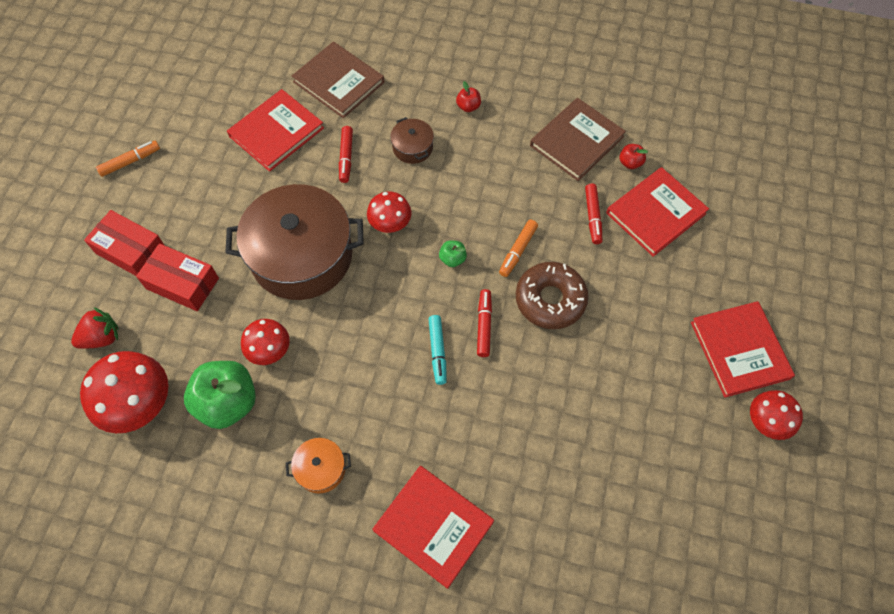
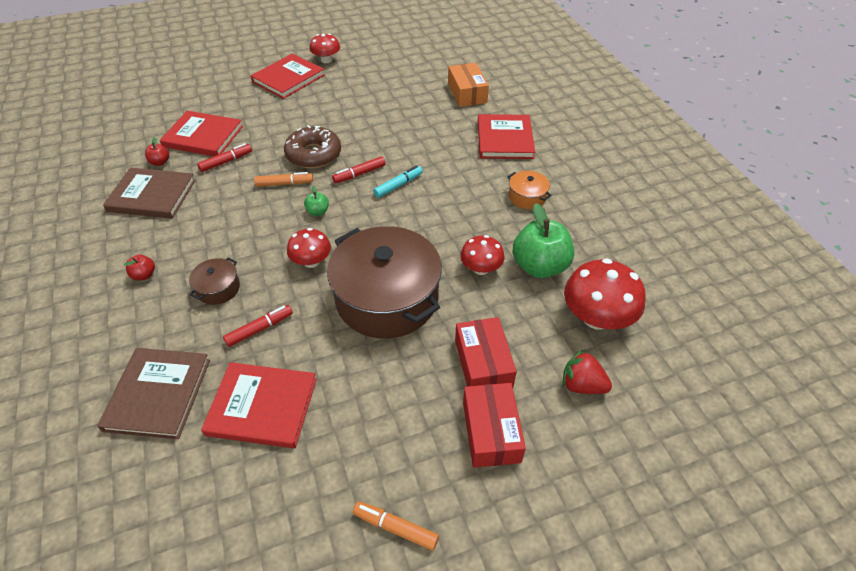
camera: 125 degrees left, 15 degrees down
none -> orange box [448,63,489,107]

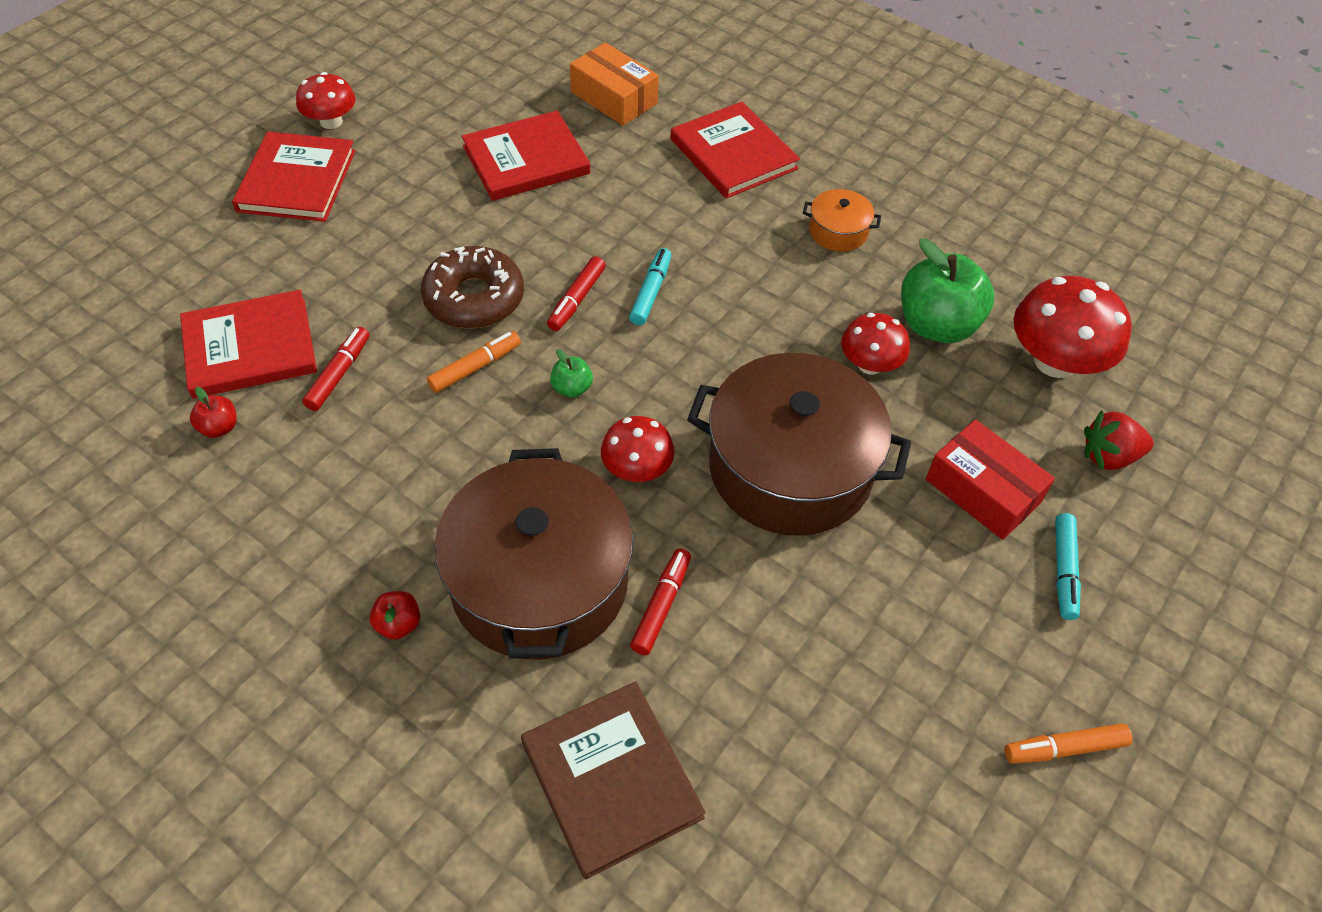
camera: 35 degrees left, 5 degrees up
brown book [103,168,196,219] -> none
brown pot [189,258,240,305] -> brown pot [434,448,633,660], size x2.35
red book [201,362,317,448] -> red book moved to [462,111,590,201]
red box [463,383,526,468] -> turquoise marker [1055,513,1081,620]

